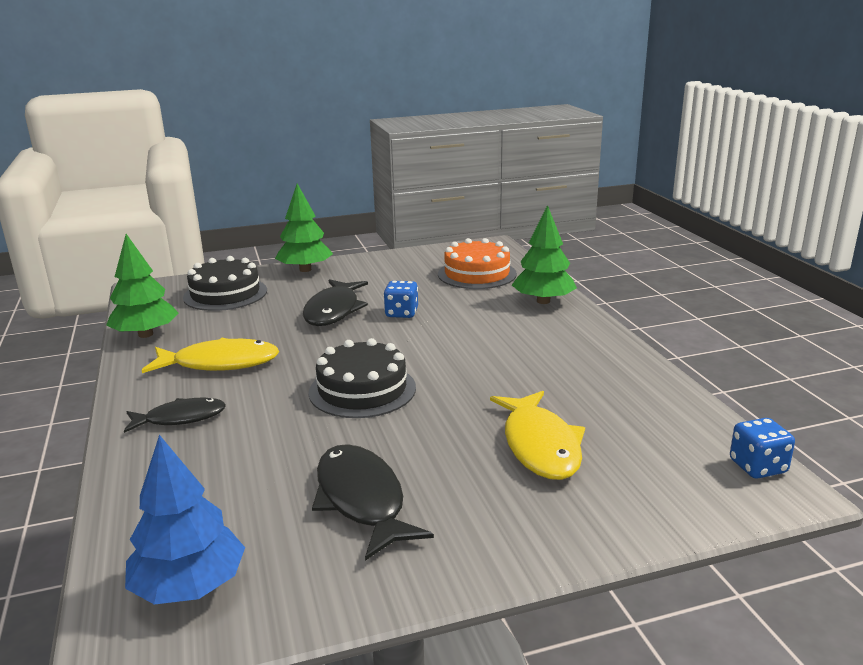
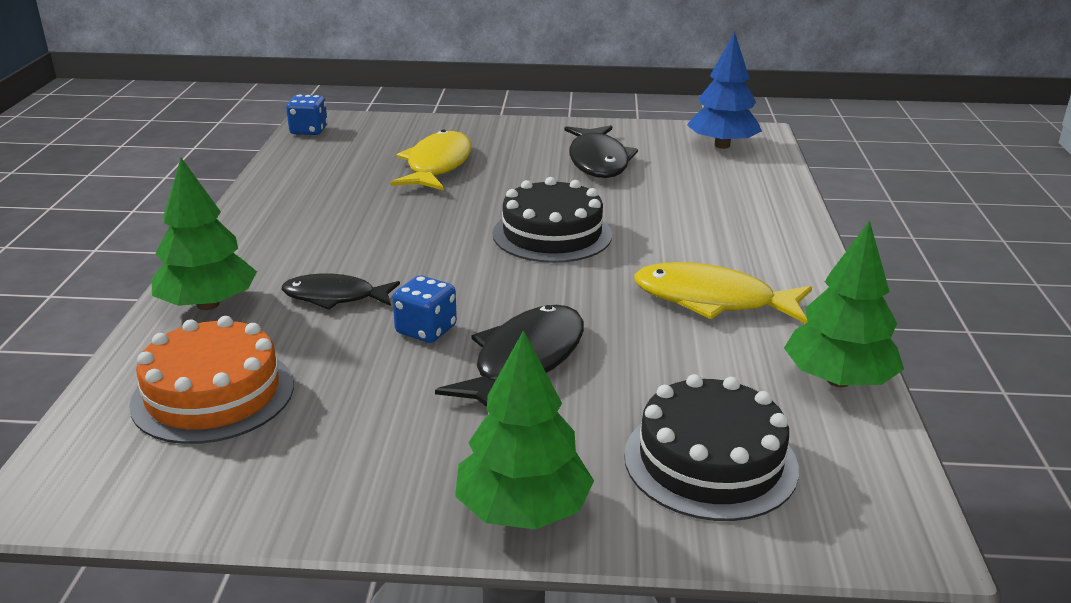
camera: 160 degrees left, 5 degrees up
black fish [124,398,226,433] -> black fish moved to [282,273,400,310]

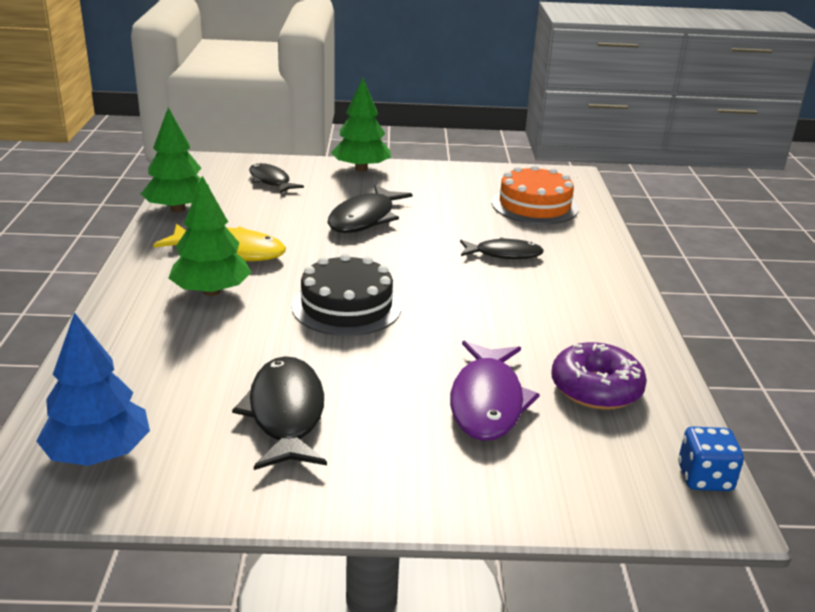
camera: 175 degrees right, 0 degrees up
green tree [151,158,257,310] -> green tree moved to [168,176,251,296]
yellow fish [390,129,472,191] -> purple fish [450,341,540,441]
blue dice [392,276,457,343] -> none
black cake [624,374,799,521] -> black fish [249,163,304,193]
none -> purple donut [551,342,647,410]

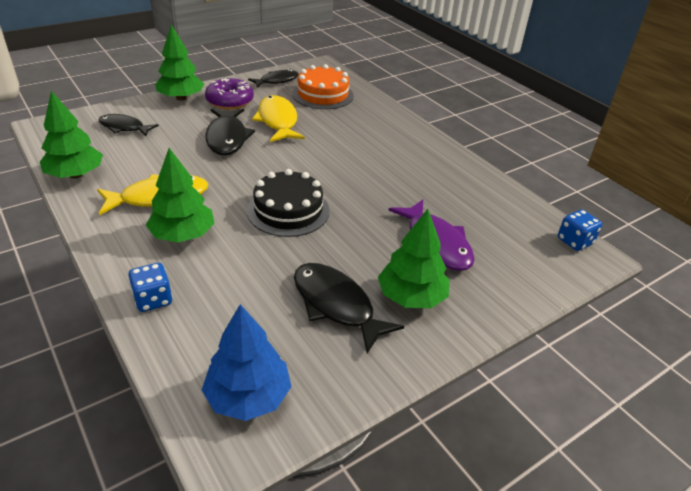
camera: 35 degrees left, 10 degrees up
black fish [460,237,544,259] -> black fish moved to [248,69,299,88]
purple donut [551,342,647,410] -> purple donut moved to [205,78,254,110]
none -> blue dice [128,263,172,312]
none -> yellow fish [252,95,305,142]
none -> green tree [378,209,449,308]

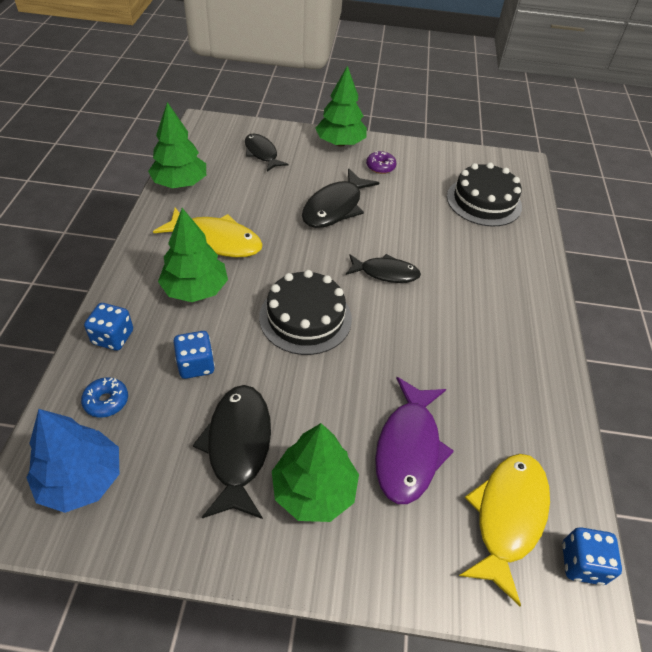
camera: 40 degrees right, 10 degrees up
purple donut [205,78,254,110] -> purple donut [366,151,396,174], size x0.56
black fish [248,69,299,88] -> black fish moved to [346,254,421,283]
yellow fish [252,95,305,142] -> yellow fish moved to [459,454,550,606]
orange cake [292,64,354,109] -> black cake [447,162,522,227]
none -> blue donut [81,377,128,418]
none -> blue dice [173,331,215,379]

